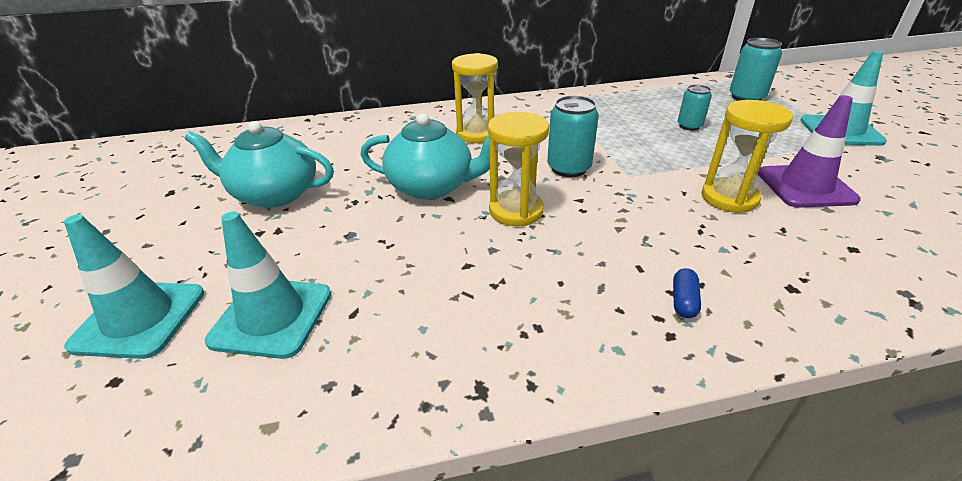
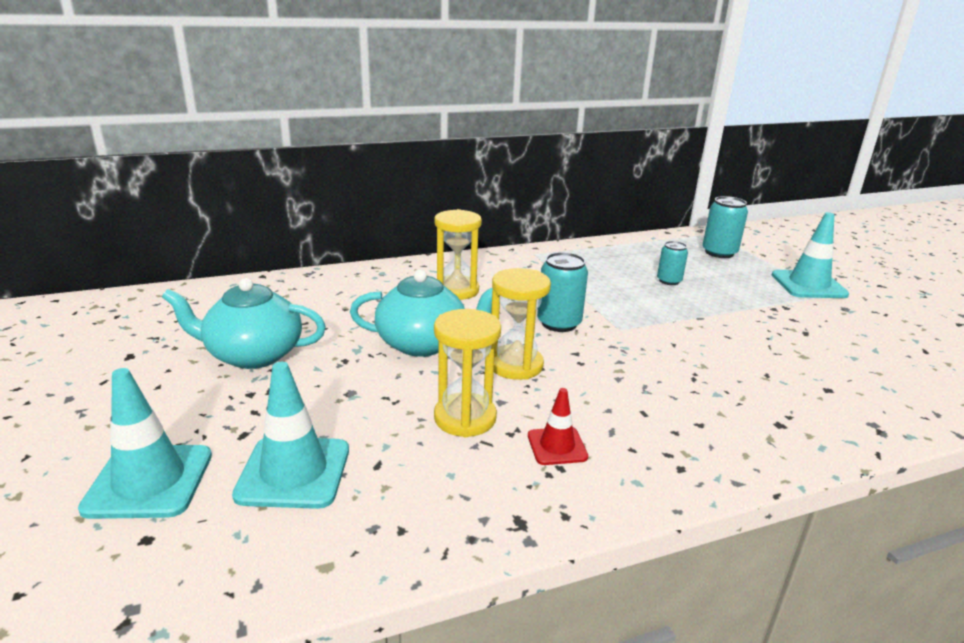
camera: 10 degrees left, 10 degrees down
blue capsule [673,268,701,318] -> none
yellow hourglass [702,100,793,213] -> yellow hourglass moved to [434,309,501,437]
purple traffic cone [758,95,861,207] -> none
none -> red traffic cone [528,388,588,465]

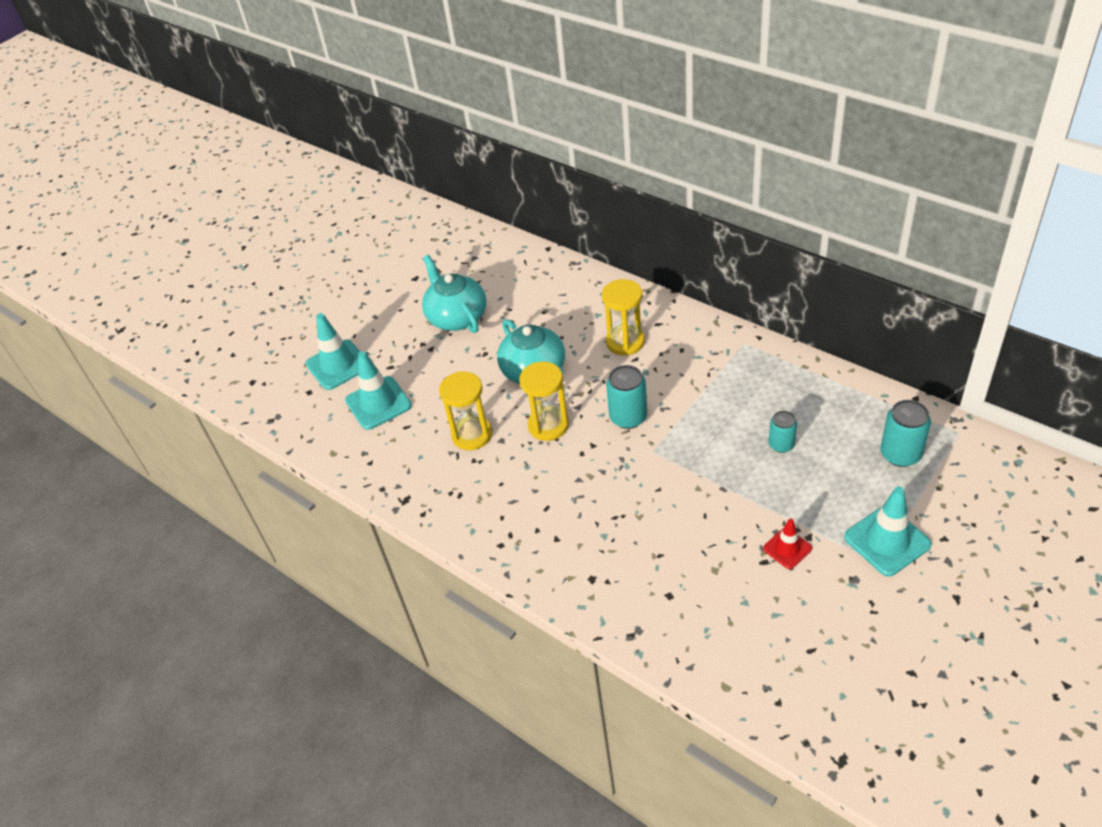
camera: 65 degrees right, 20 degrees up
red traffic cone [528,388,588,465] -> red traffic cone moved to [763,518,812,569]

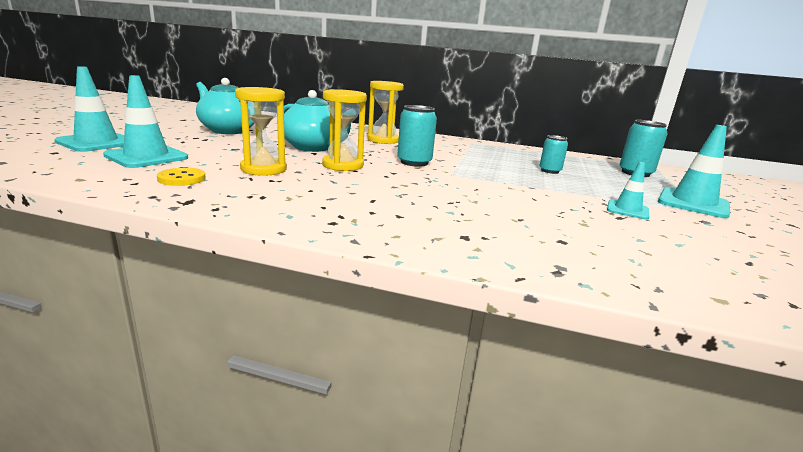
camera: 30 degrees left, 25 degrees down
red traffic cone [763,518,812,569] -> turquoise traffic cone [607,162,649,220]
none -> yellow button [157,168,206,186]

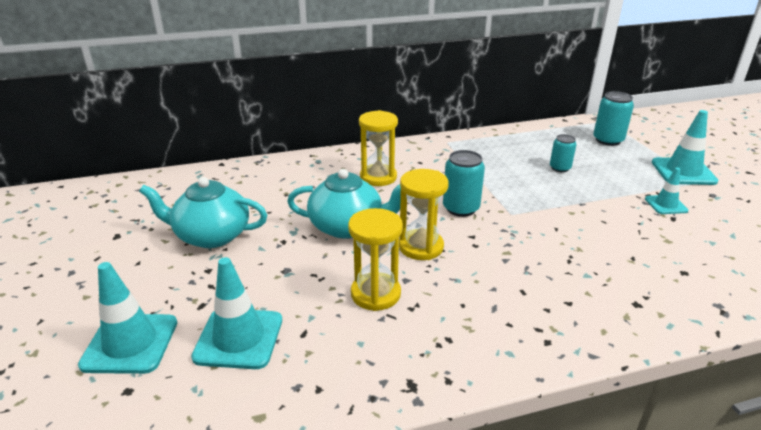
camera: 30 degrees left, 10 degrees up
yellow button [157,168,206,186] -> none

